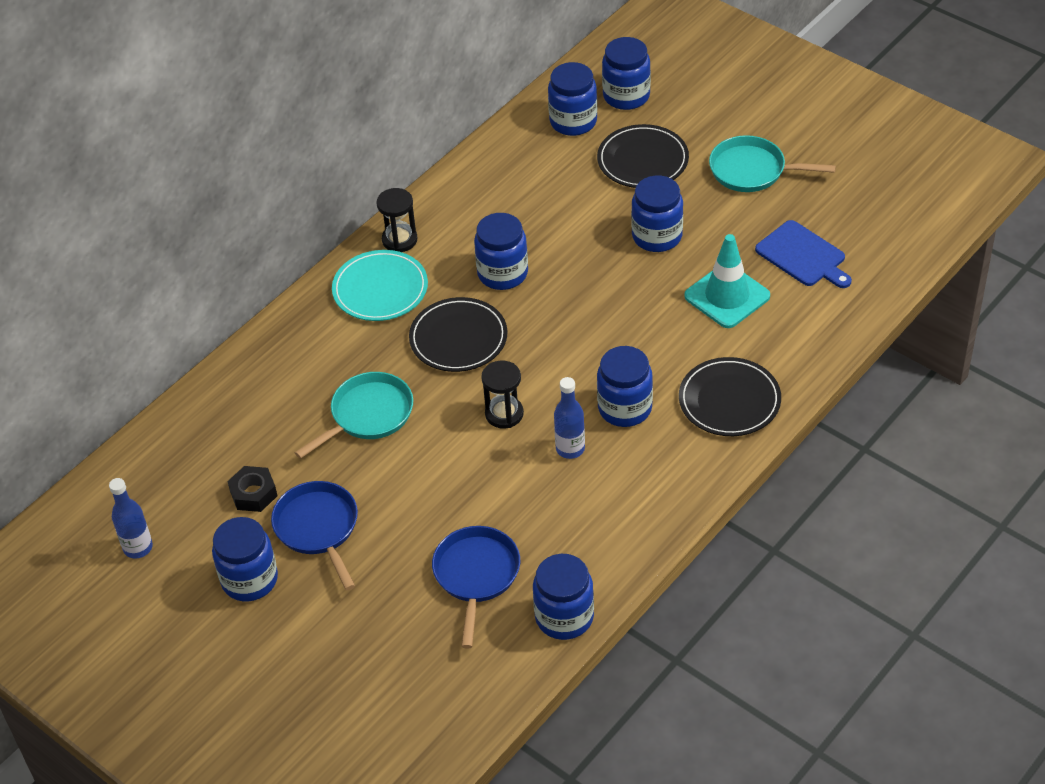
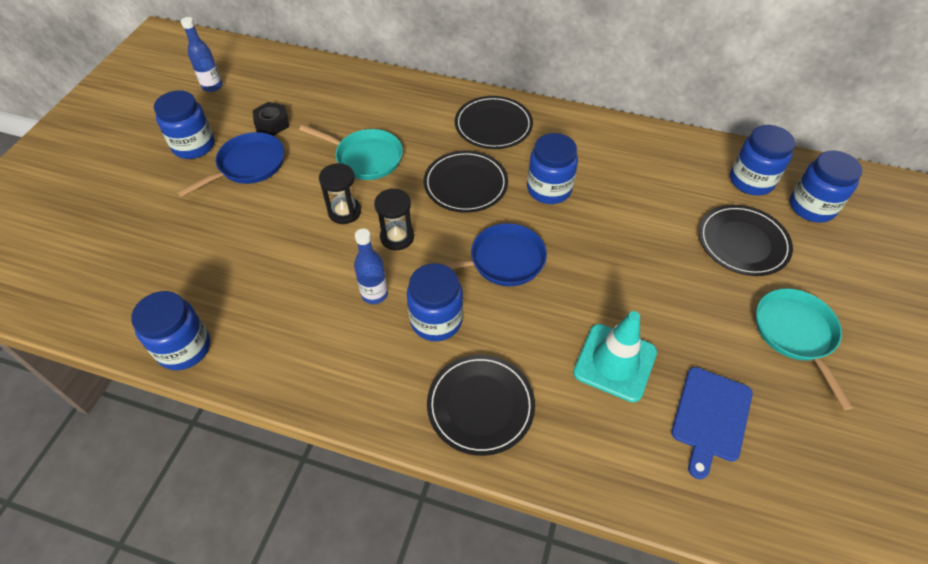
camera: 65 degrees right, 5 degrees up
turquoise plate [332,250,428,321] -> black plate [455,96,533,149]
black hourglass [376,188,417,252] -> black hourglass moved to [319,163,361,224]
blue pan [432,526,520,649] -> blue pan moved to [443,223,547,286]
blue jar [631,175,683,252] -> none

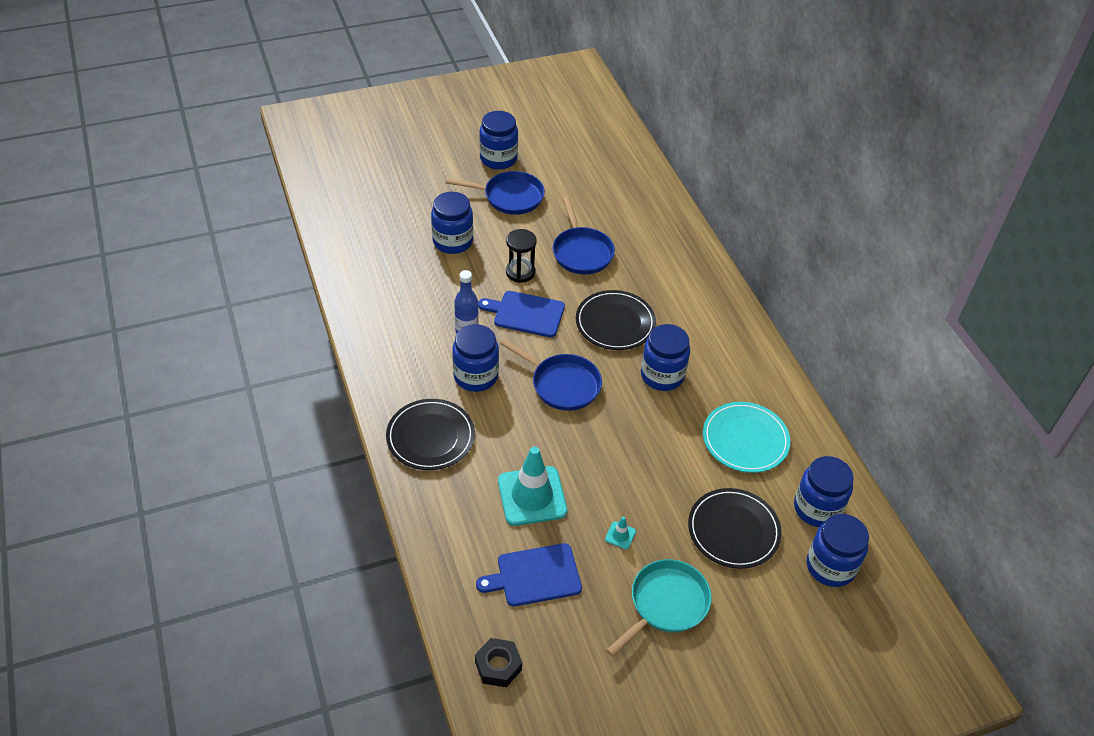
camera: 50 degrees right, 5 degrees down
blue jar [131,291,210,370] -> blue jar moved to [431,192,473,254]
blue bottle [181,17,223,92] -> none
black nut [253,102,289,136] -> black nut moved to [475,638,522,687]
turquoise pan [299,125,403,180] -> blue pan [553,197,615,275]
black hourglass [374,188,414,250] -> blue cutting board [478,291,565,337]
black plate [455,96,533,149] -> none
none -> turquoise traffic cone [605,517,636,549]
none -> turquoise plate [703,402,790,473]

